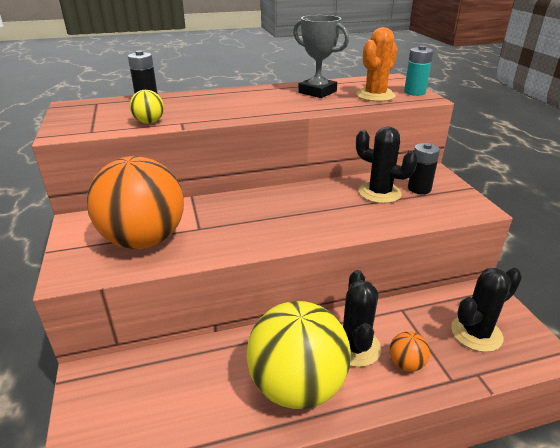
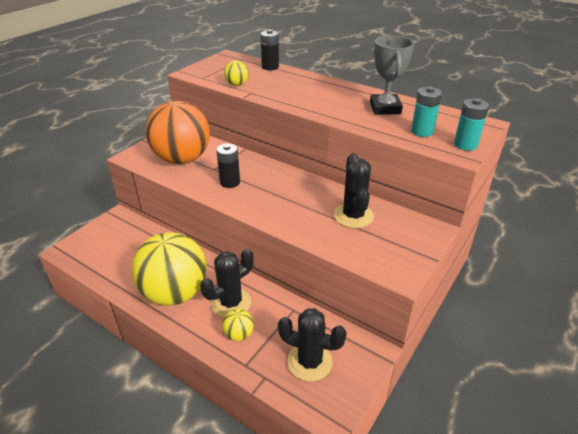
camera: 50 degrees right, 5 degrees up
orange cactus [356,27,398,102] -> turquoise battery [411,87,442,137]
orange ball [390,331,430,372] -> yellow ball [222,309,254,341]
black battery [408,143,440,194] -> black battery moved to [216,143,240,188]

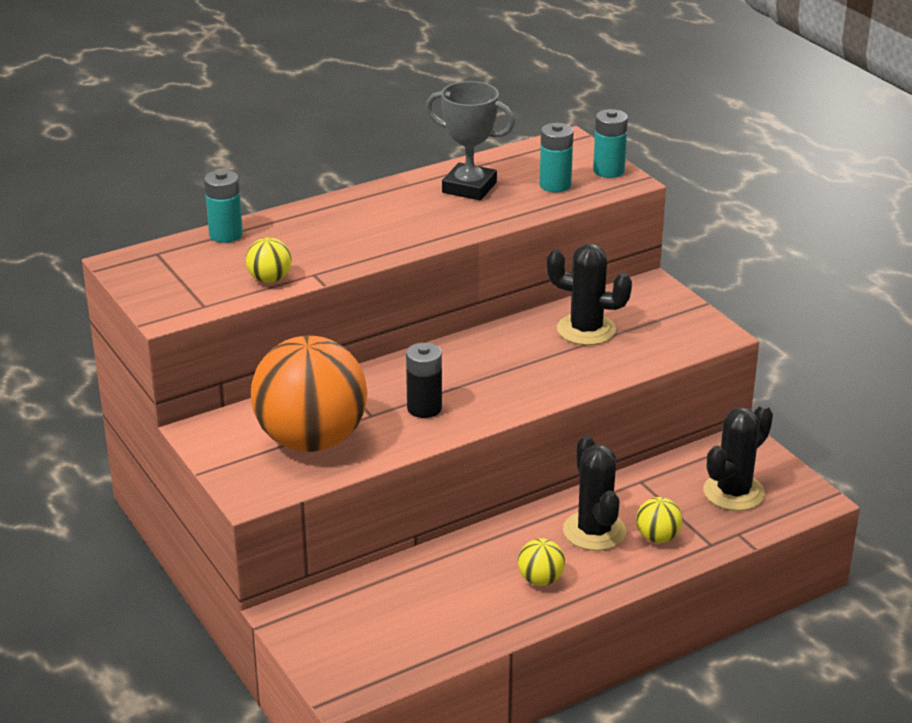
camera: 65 degrees left, 5 degrees down
yellow ball [132,232,207,306] -> yellow ball [518,538,565,586], size x0.41
black battery [261,30,279,70] -> turquoise battery [204,170,243,243]

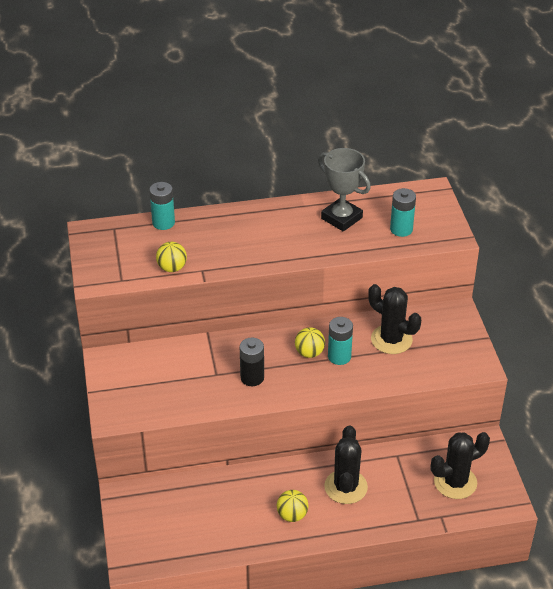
camera: 20 degrees right, 10 degrees up
orange ball [251,336,367,452] -> none
turquoise battery [593,109,628,178] -> turquoise battery moved to [328,317,353,365]
yellow ball [636,497,682,543] -> yellow ball moved to [295,327,325,358]

